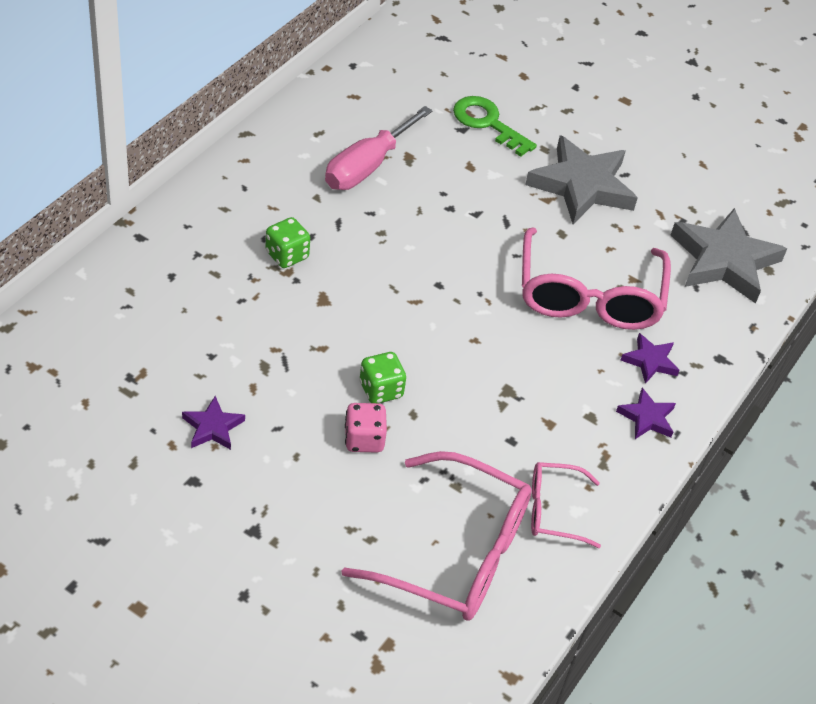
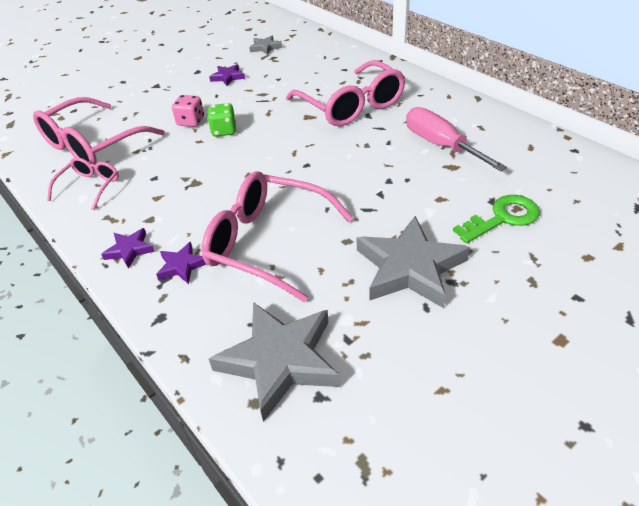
camera: 115 degrees right, 5 degrees down
green dice [265,217,310,268] -> pink glasses [286,60,405,126]
none -> grey star [249,36,282,55]

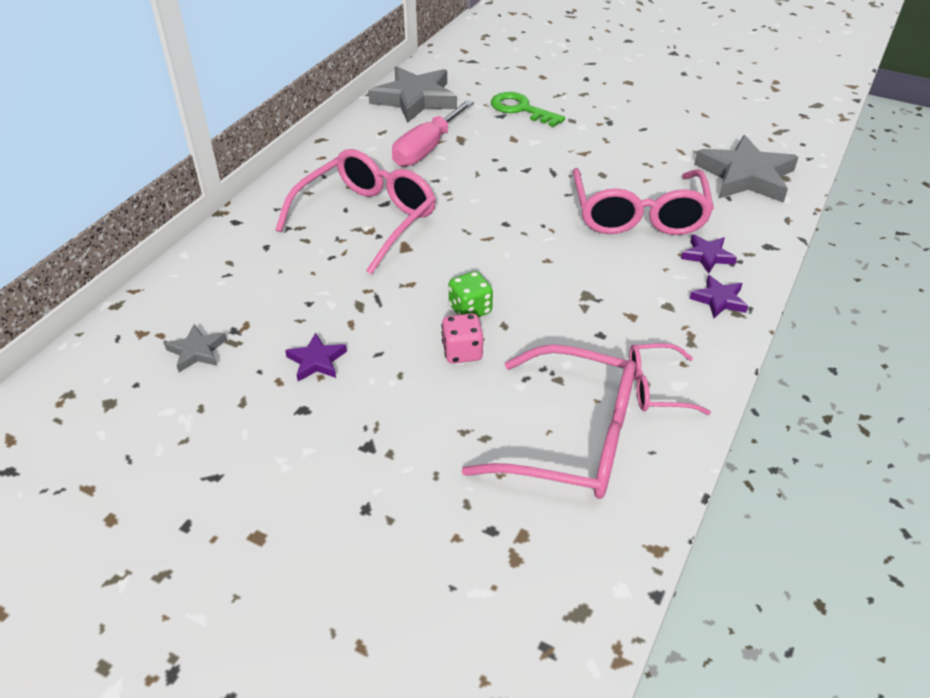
camera: 115 degrees left, 0 degrees up
grey star [357,216,470,308] -> grey star moved to [368,66,457,123]

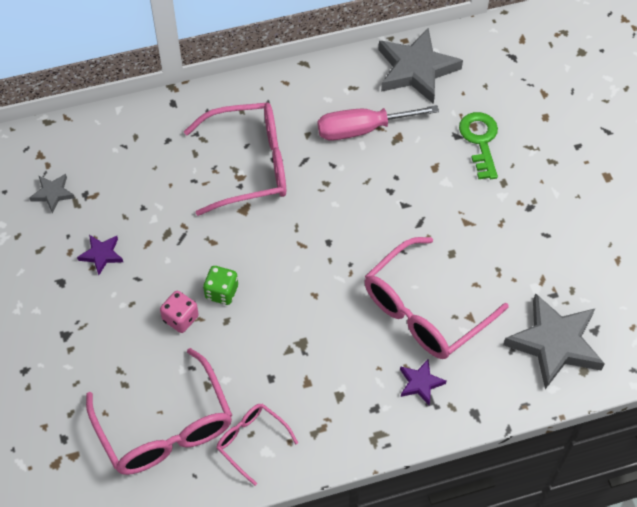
camera: 45 degrees right, 15 degrees up
purple star [689,275,748,318] -> none

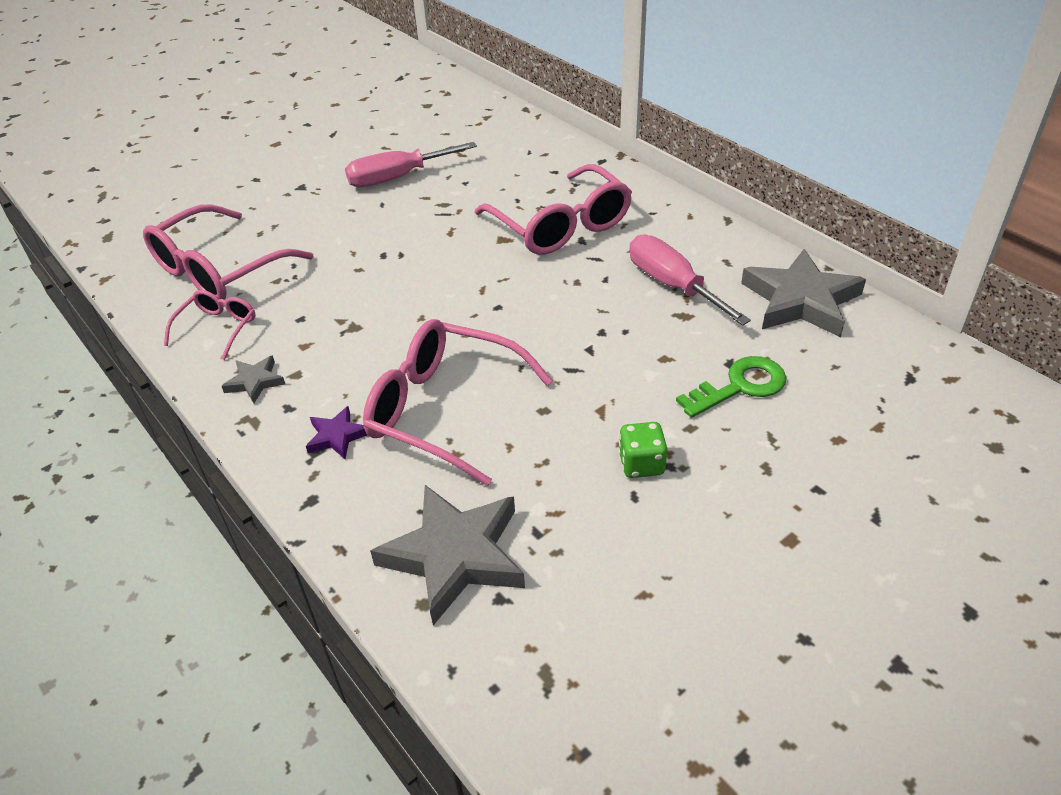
camera: 70 degrees right, 15 degrees down
grey star [29,174,75,213] -> grey star moved to [222,355,285,403]
purple star [77,235,123,275] -> pink screwdriver [345,142,477,187]
pink dice [160,291,199,333] -> none
green dice [203,266,238,305] -> green dice moved to [618,422,667,478]

